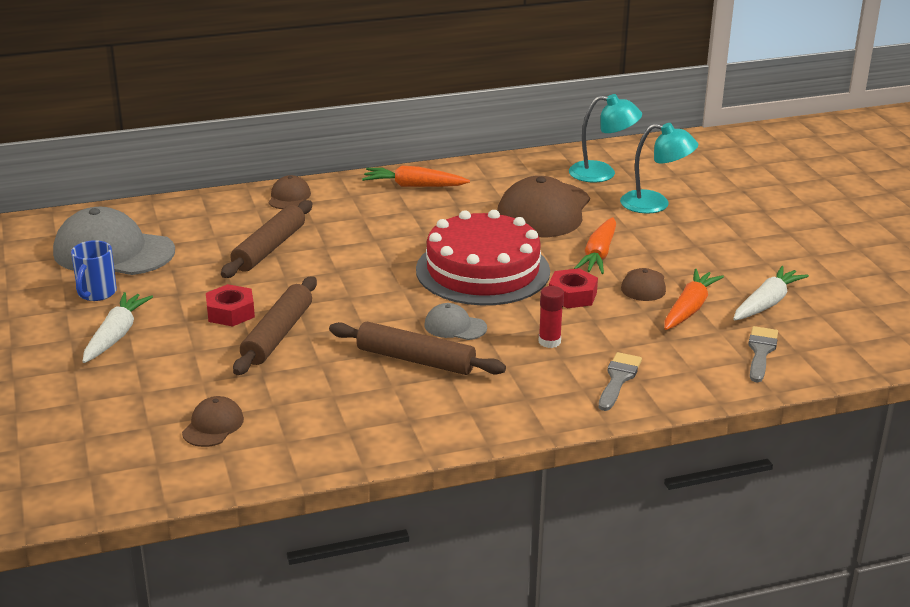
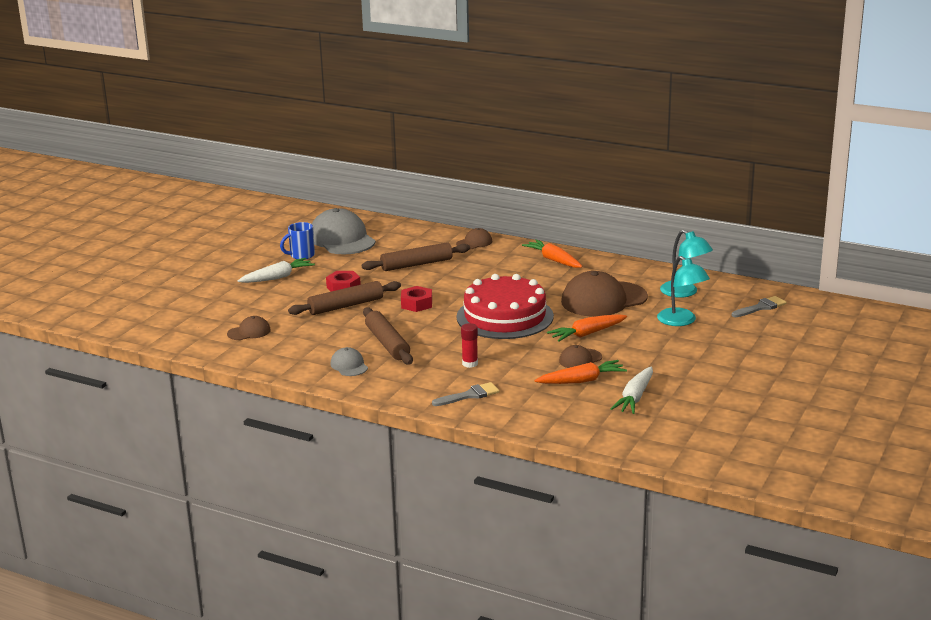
camera: 45 degrees right, 5 degrees down
grey cap [424,303,487,340] -> grey cap moved to [330,347,368,376]
red nut [549,268,598,308] -> red nut moved to [401,286,432,312]
white carrot [733,266,809,320] -> white carrot turned 120 degrees clockwise [611,366,653,414]
grey brush [748,326,778,382] -> grey brush moved to [732,296,787,317]

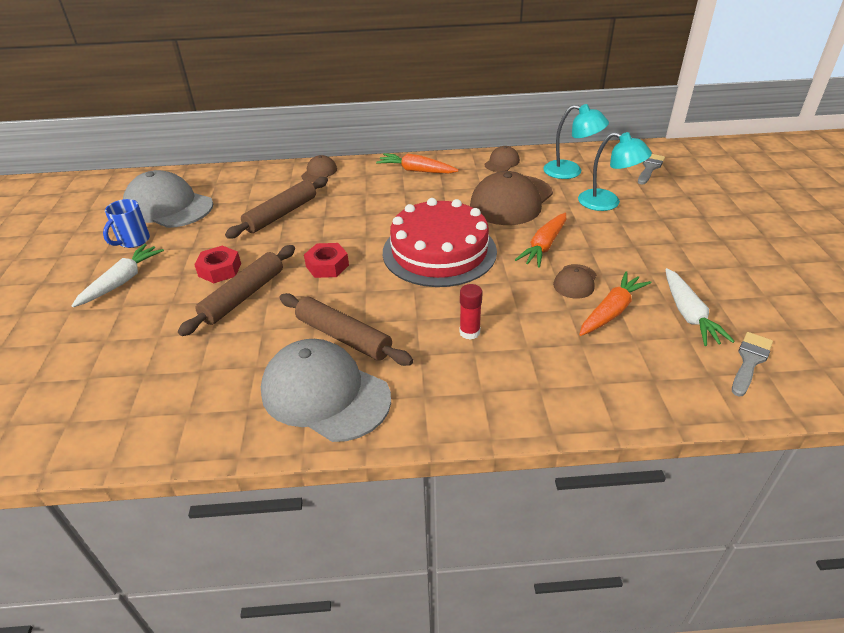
camera: 30 degrees left, 15 degrees up
brown cap [227,316,271,340] -> brown cap moved to [484,146,520,172]
grey cap [330,347,368,376] -> grey cap [261,339,391,442], size x2.11
grey brush [432,382,500,406] -> grey brush moved to [732,332,773,396]

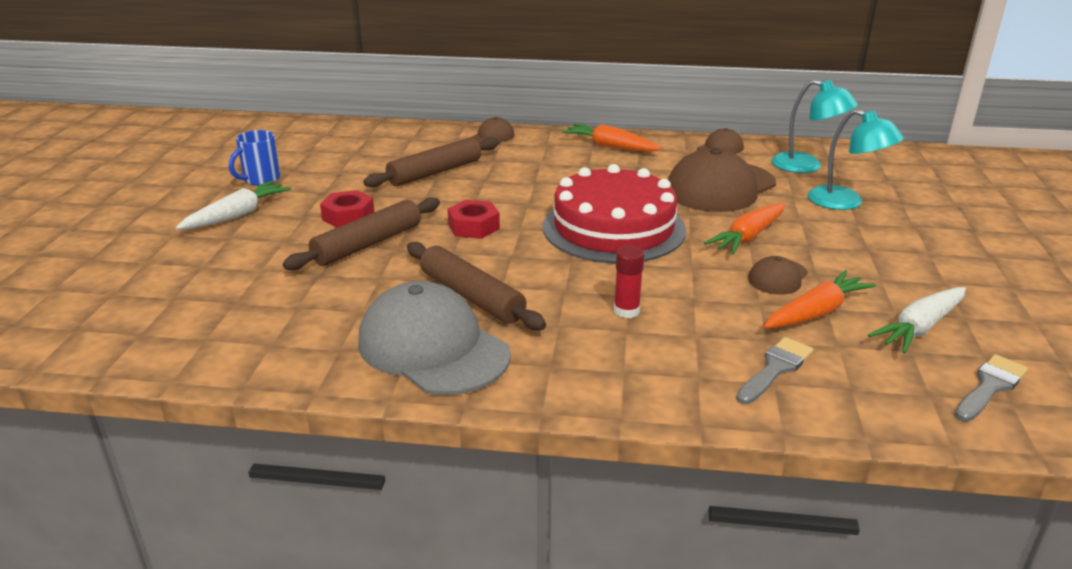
camera: 10 degrees right, 10 degrees down
grey cap [123,170,213,228] -> none
grey brush [638,154,665,185] -> grey brush moved to [736,337,813,404]
white carrot [665,268,735,346] -> white carrot turned 45 degrees clockwise [868,287,966,353]

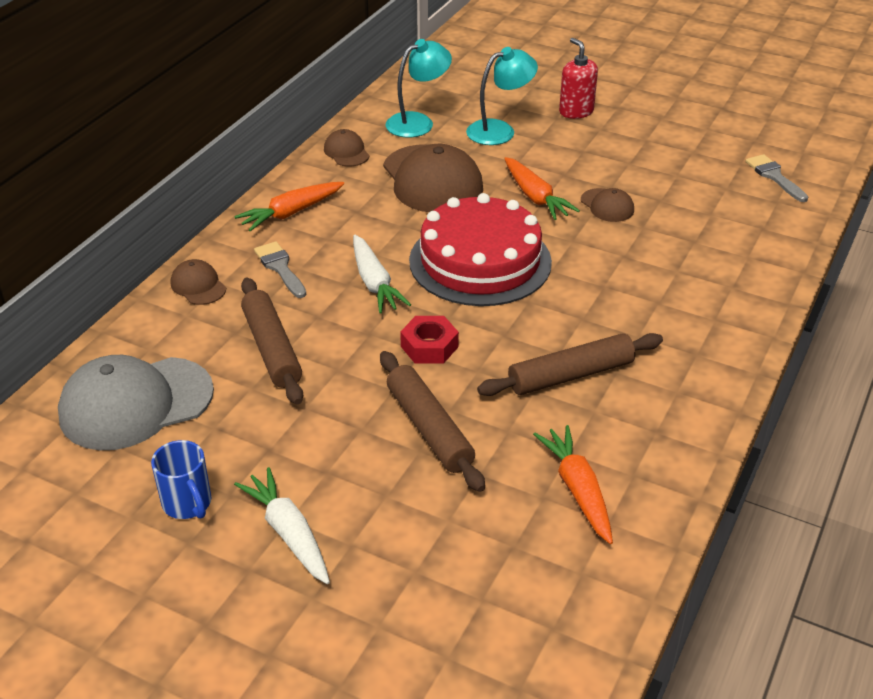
camera: 70 degrees left, 10 degrees up
red nut [320,190,374,228] -> none
grey cap [358,281,511,395] -> grey cap moved to [58,355,214,450]
red glue stick [614,246,645,318] -> none
grey brush [736,337,813,404] -> grey brush moved to [254,241,306,298]
orange carrot [763,270,876,328] -> orange carrot moved to [533,425,613,544]
white carrot [868,287,966,353] -> white carrot moved to [353,235,411,313]
none -> red soap dispenser [559,38,598,119]

